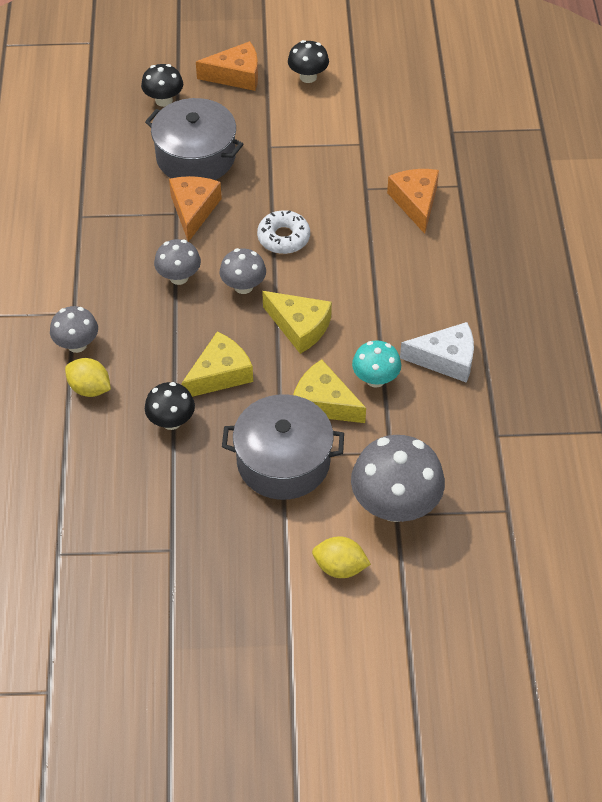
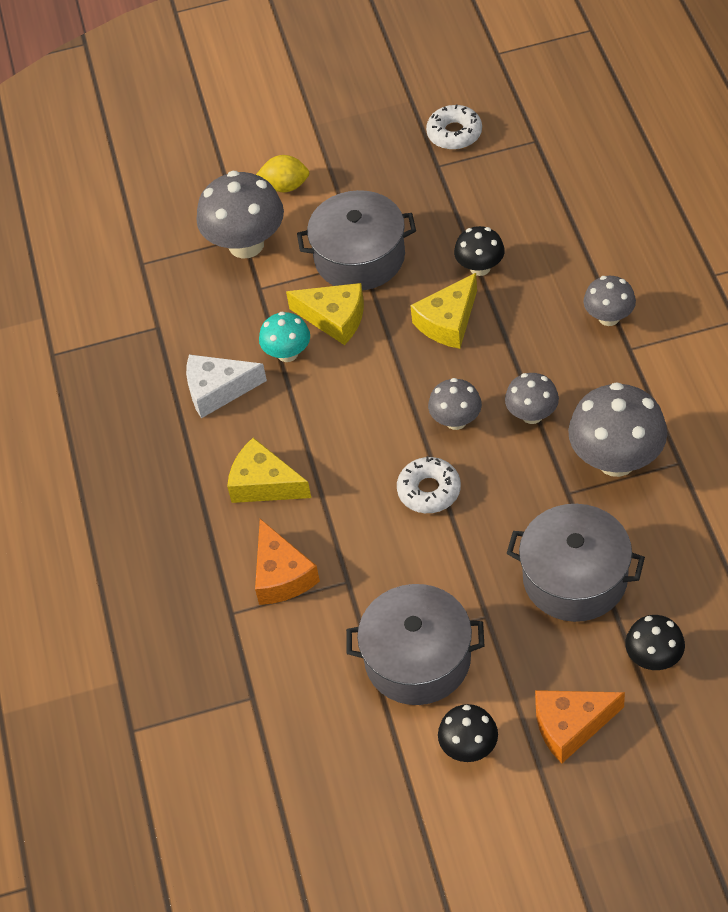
camera: 175 degrees right, 0 degrees up
yellow lemon [65,358,111,397] -> none
orange cheese [169,176,222,242] -> none
yellow cheese [262,291,332,354] -> yellow cheese moved to [227,438,311,503]
none -> grey pot [346,584,484,705]
none -> white donut [426,105,482,150]
none -> grey mushroom [568,382,667,477]

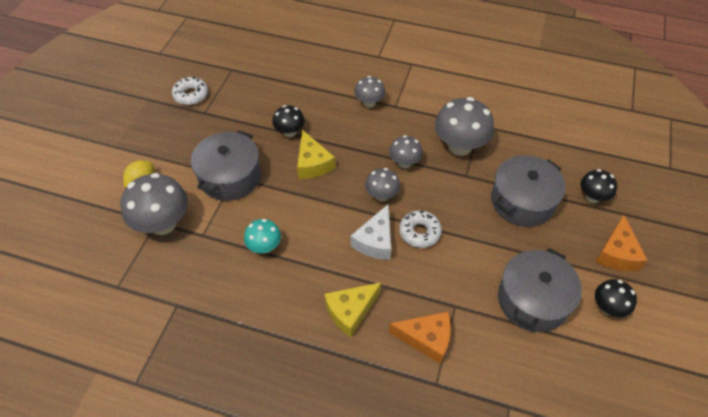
camera: 65 degrees left, 0 degrees up
white cheese [186,354,267,418] -> white cheese moved to [351,204,391,260]
yellow cheese [286,283,364,345] -> none

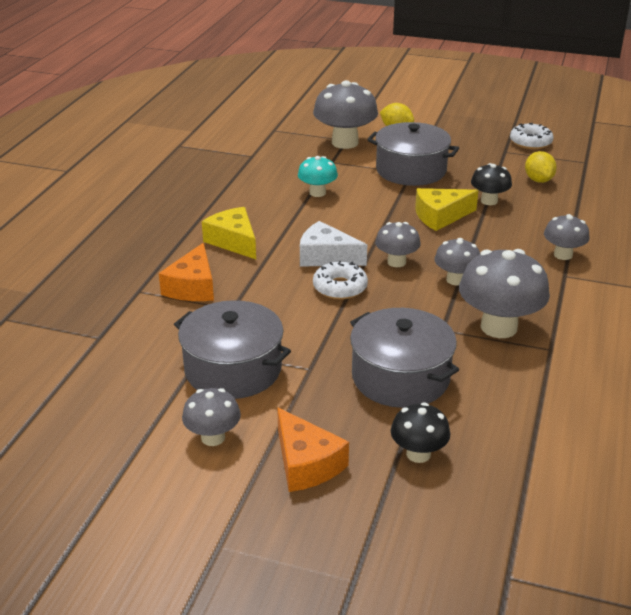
camera: 90 degrees right, 20 degrees down
orange cheese [595,214,648,271] -> orange cheese turned 135 degrees counterclockwise [277,407,349,492]
black mushroom [595,279,637,317] -> grey mushroom [182,388,241,446]
none -> yellow lemon [525,151,557,183]

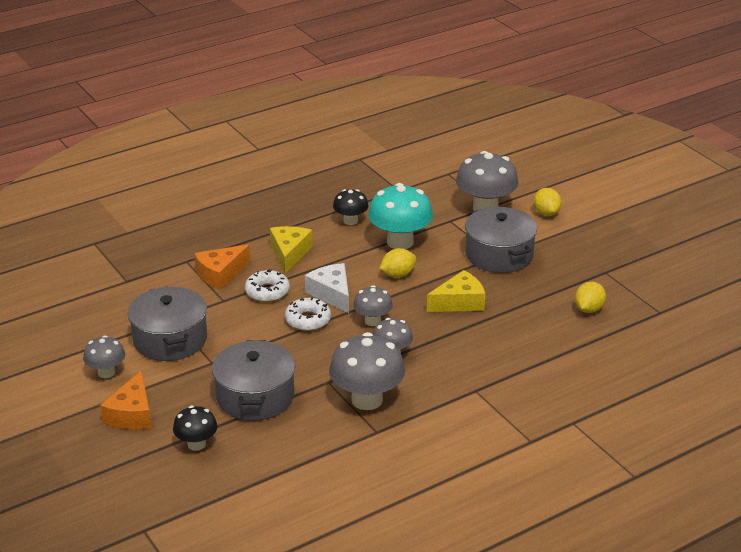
camera: 40 degrees right, 0 degrees up
turquoise mushroom [298,156,338,197] -> turquoise mushroom [368,183,433,249], size x1.77
yellow cheese [415,188,479,231] -> yellow cheese turned 135 degrees clockwise [427,270,485,312]
black mushroom [471,163,512,205] -> black mushroom moved to [333,189,369,225]
white donut [510,123,553,149] -> white donut moved to [245,269,290,302]
grey mushroom [544,214,590,260] -> none
none -> yellow lemon [379,248,416,278]

